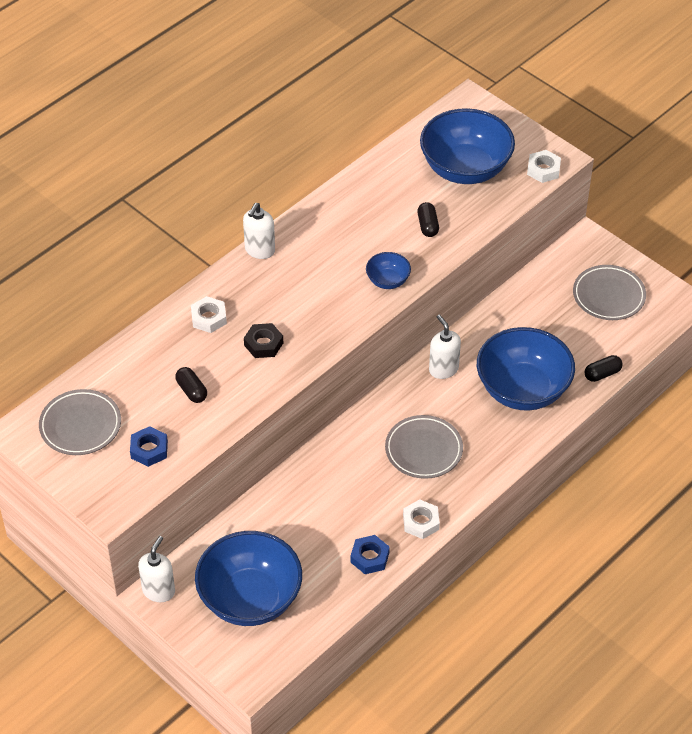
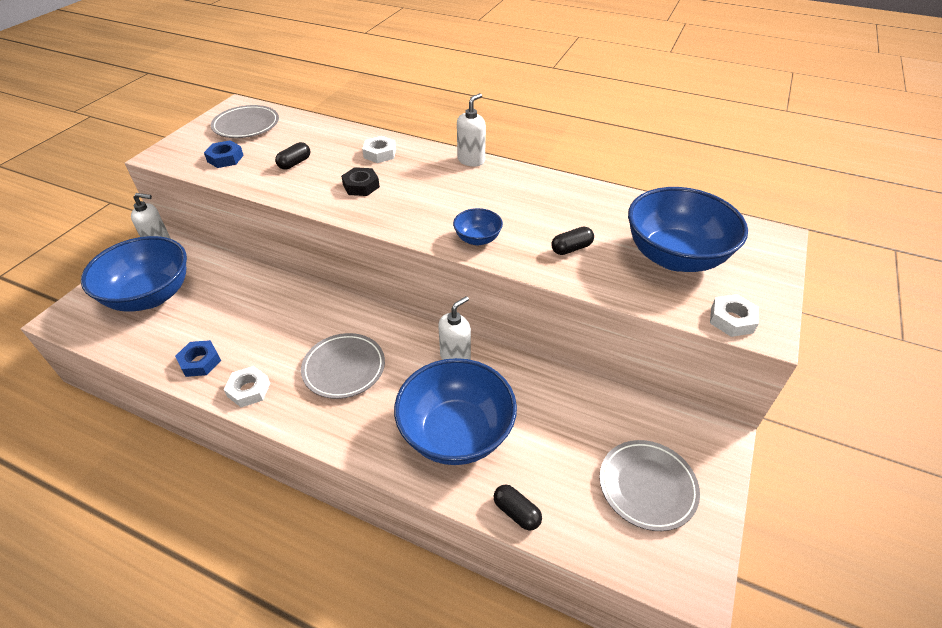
camera: 70 degrees right, 5 degrees down
white soap dispenser [243,203,275,259] -> white soap dispenser turned 120 degrees clockwise [457,93,486,167]

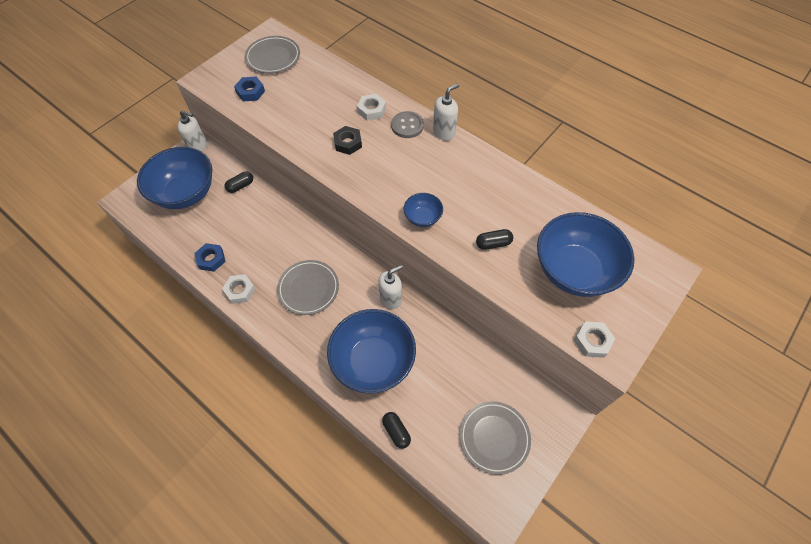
camera: 15 degrees right, 15 degrees up
black capsule [275,142,310,170] -> black capsule moved to [224,171,253,193]
none -> grey button [391,111,424,138]

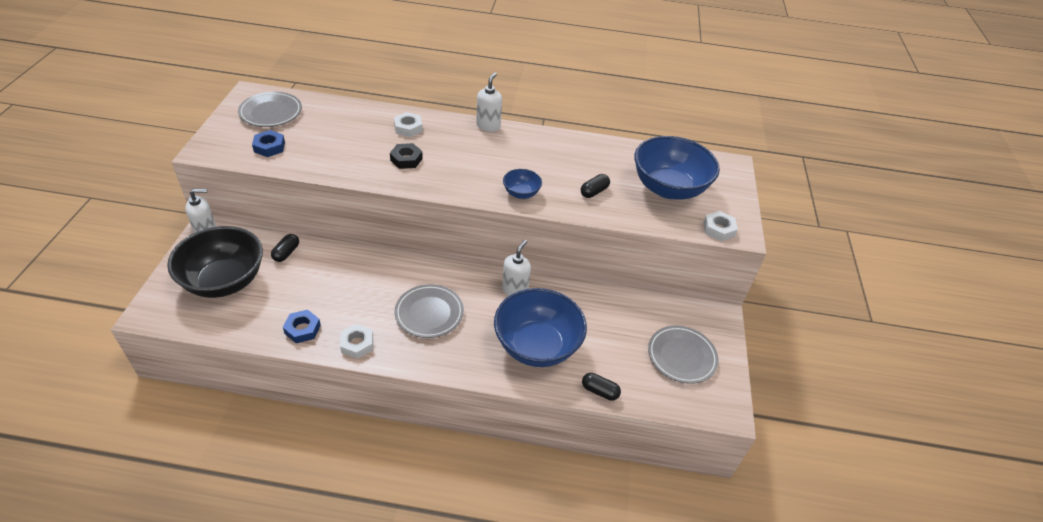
camera: 35 degrees left, 15 degrees down
blue bowl [137,147,212,209] -> black bowl [167,226,263,298]
grey button [391,111,424,138] -> none

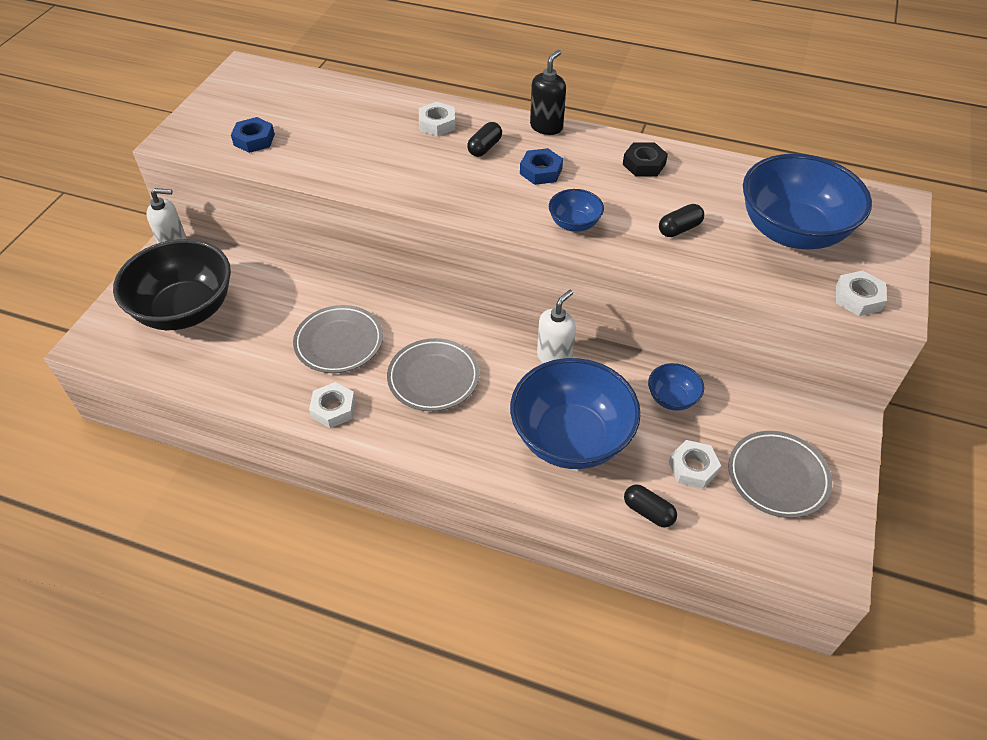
camera: 15 degrees right, 5 degrees up
grey plate [238,92,302,127] -> grey plate moved to [293,305,383,373]
black capsule [271,234,299,262] -> black capsule moved to [467,122,502,157]
blue nut [283,310,321,343] -> blue nut moved to [520,148,563,185]
black nut [390,143,423,169] -> black nut moved to [623,142,668,176]
white soap dispenser [476,72,502,132] -> black soap dispenser [530,50,566,135]
none -> blue bowl [648,363,704,411]
none -> white nut [669,440,721,489]

